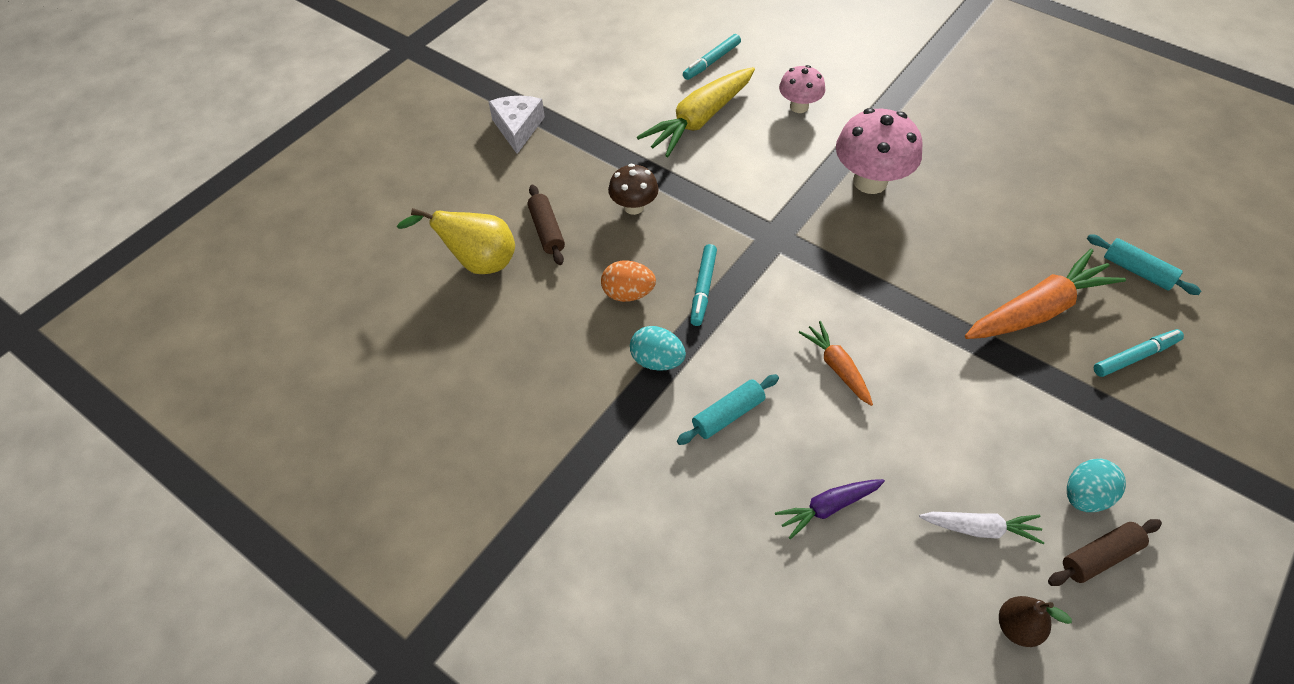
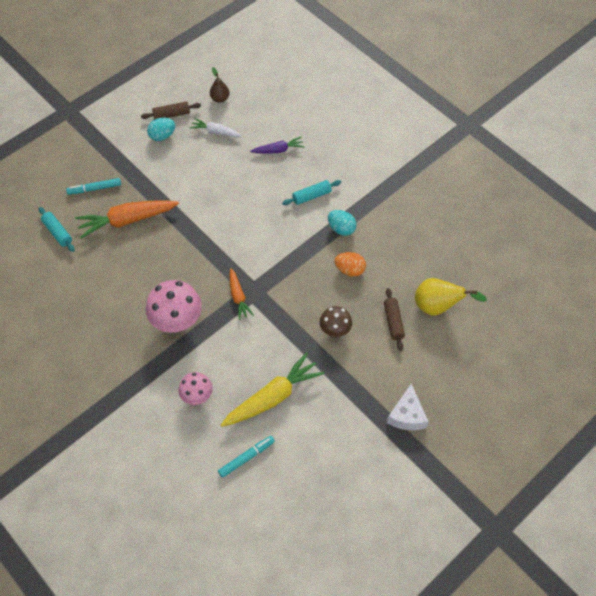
camera: 170 degrees left, 5 degrees up
turquoise marker [690,244,717,326] -> none
orange carrot [799,321,873,406] -> orange carrot moved to [230,268,254,320]

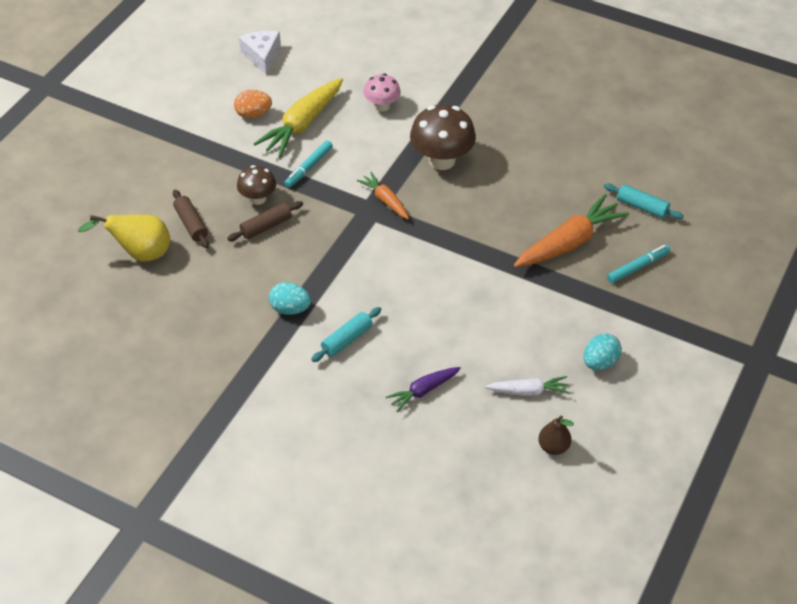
camera: 160 degrees right, 10 degrees down
brown rolling pin [141,101,201,120] -> brown rolling pin moved to [227,201,303,241]
pink mushroom [146,280,202,333] -> brown mushroom [410,105,476,170]
turquoise marker [218,436,275,478] -> turquoise marker moved to [284,140,333,188]
orange egg [335,252,366,277] -> orange egg moved to [234,90,272,119]
white cheese [387,384,429,430] -> white cheese moved to [239,31,281,75]

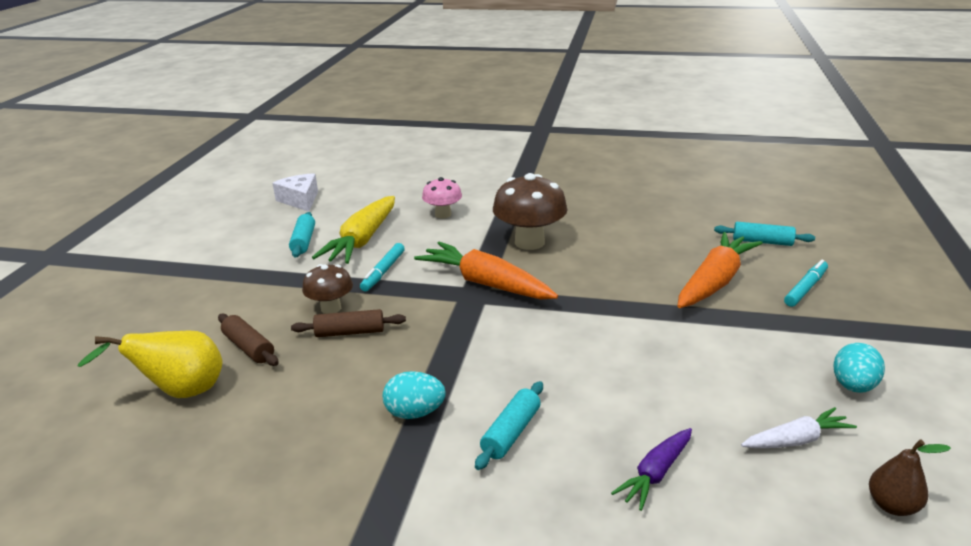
camera: 15 degrees left, 20 degrees down
brown rolling pin [227,201,303,241] -> brown rolling pin turned 45 degrees clockwise [291,309,406,337]
orange egg [234,90,272,119] -> turquoise rolling pin [289,212,315,258]
orange carrot [357,172,409,219] -> orange carrot [414,241,558,299], size x1.80

